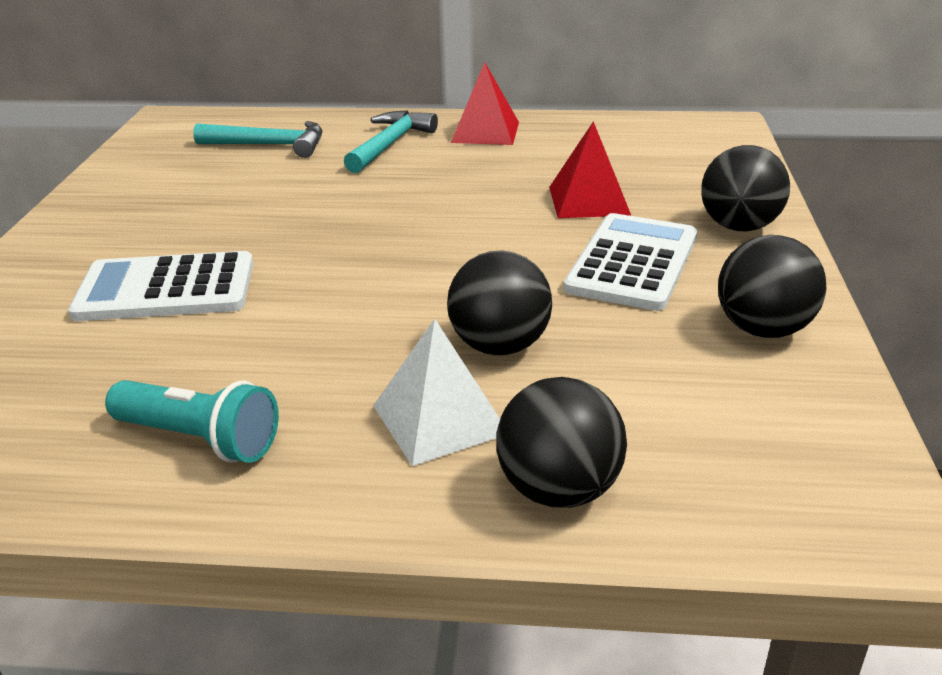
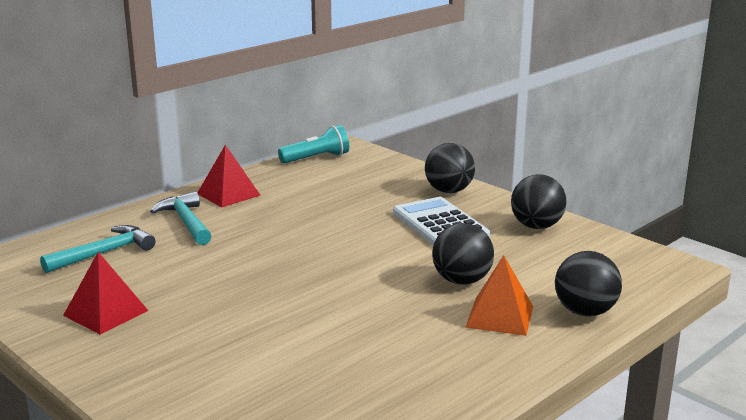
camera: 50 degrees left, 10 degrees down
white calculator [68,251,253,321] -> none
turquoise flashlight [105,380,279,463] -> turquoise flashlight moved to [278,125,349,163]
white pyramid [373,319,500,466] -> orange pyramid [465,255,533,336]
red pyramid [549,121,631,218] -> red pyramid moved to [63,252,149,335]

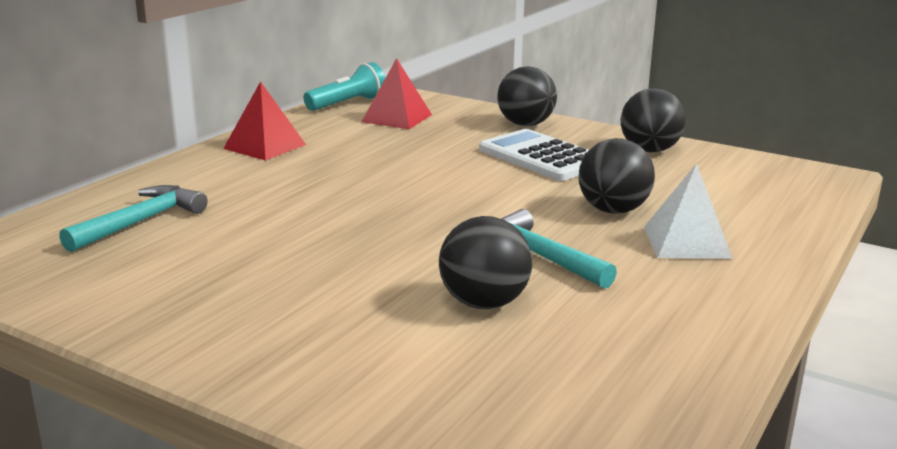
camera: 15 degrees left, 0 degrees up
red pyramid [63,252,149,335] -> red pyramid moved to [362,58,432,129]
turquoise hammer [150,192,211,245] -> turquoise hammer moved to [501,209,617,289]
orange pyramid [465,255,533,336] -> white pyramid [644,163,733,259]
black ball [555,251,622,316] -> black ball moved to [439,216,532,309]

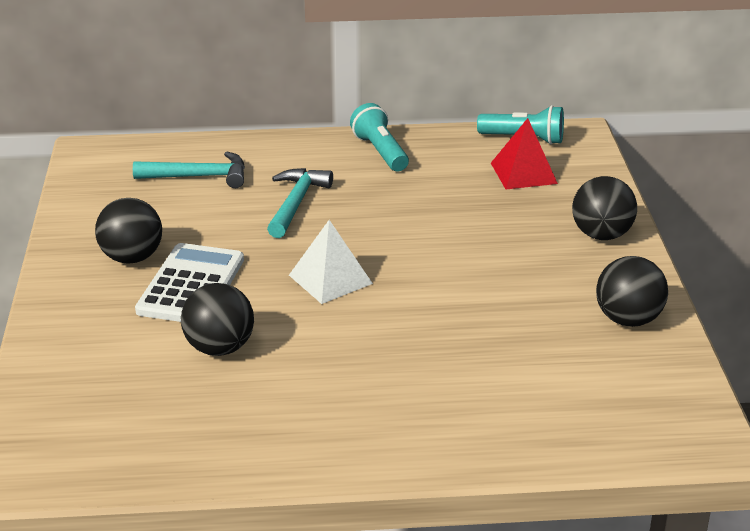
camera: 55 degrees right, 10 degrees up
red pyramid [223,81,306,161] -> turquoise flashlight [350,103,409,172]
white calculator [479,129,589,181] -> white calculator moved to [135,243,244,322]
turquoise hammer [501,209,617,289] -> turquoise hammer moved to [267,168,333,238]
black ball [578,138,655,214] -> black ball moved to [95,198,162,264]
white pyramid [644,163,733,259] -> white pyramid moved to [289,220,373,304]

